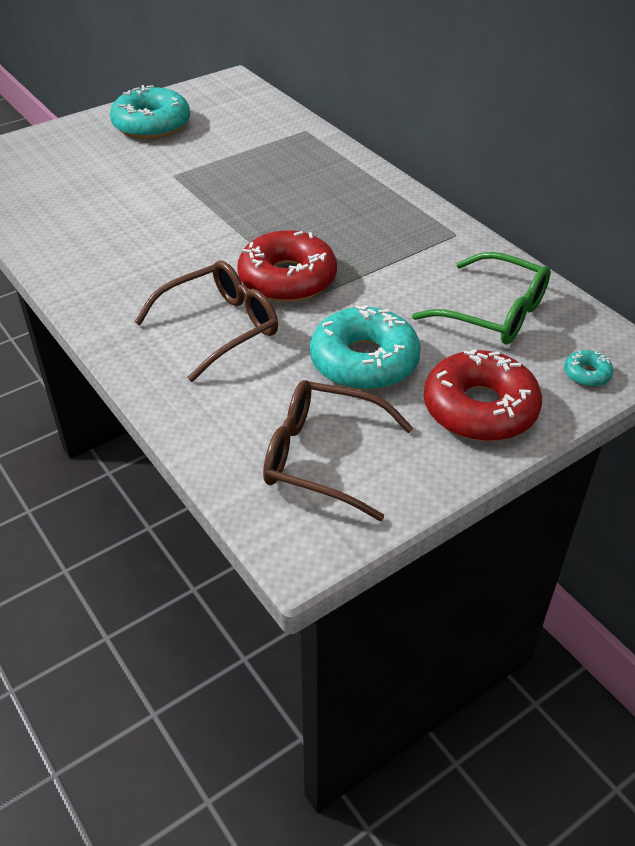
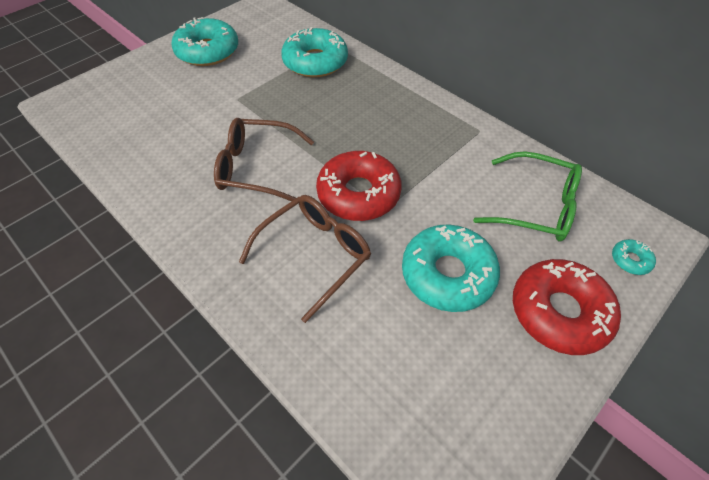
camera: 10 degrees left, 10 degrees up
brown glasses [263,380,413,521] -> brown glasses moved to [214,118,314,202]
none -> turquoise donut [281,27,348,77]

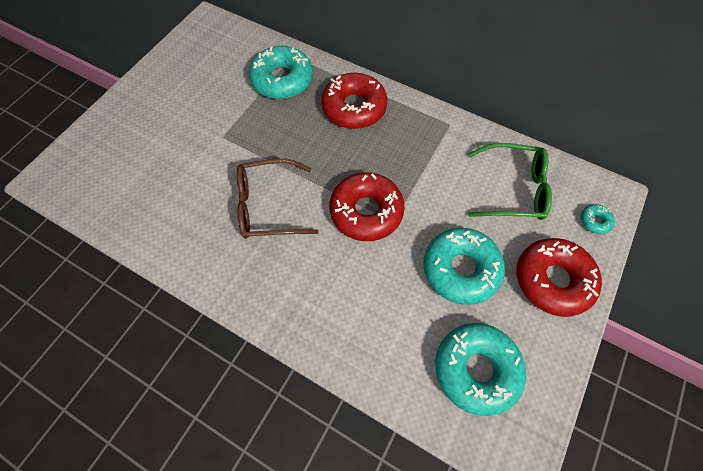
camera: 15 degrees left, 10 degrees up
turquoise donut [171,17,238,66] -> turquoise donut moved to [435,323,526,416]
brown glasses [239,195,371,323] -> none
none -> red donut [321,73,388,129]

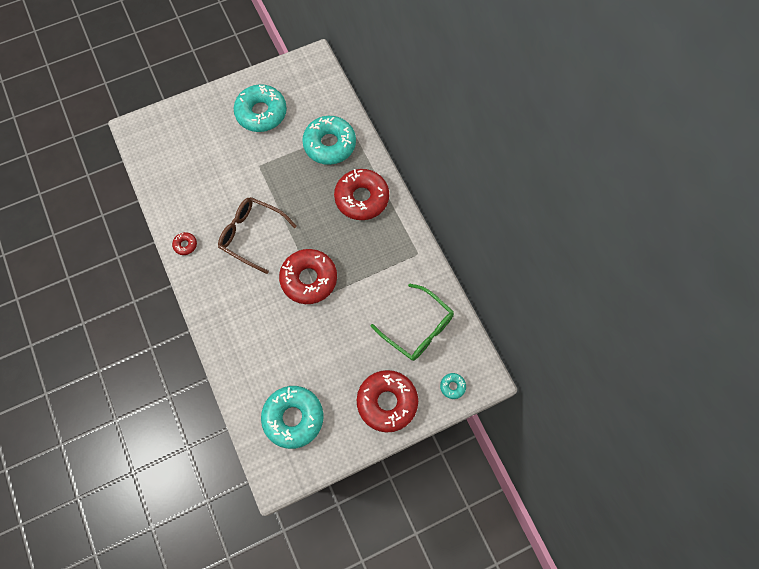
camera: 35 degrees right, 5 degrees up
turquoise donut [423,228,505,305] -> turquoise donut moved to [234,84,287,132]
none -> red donut [172,232,197,255]

